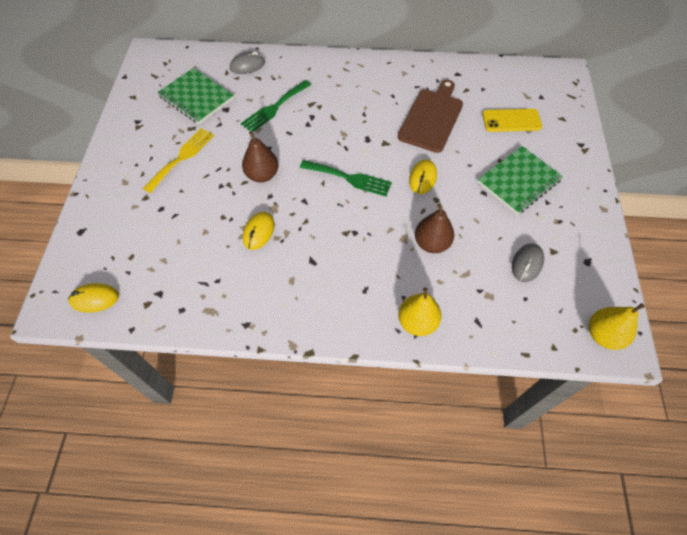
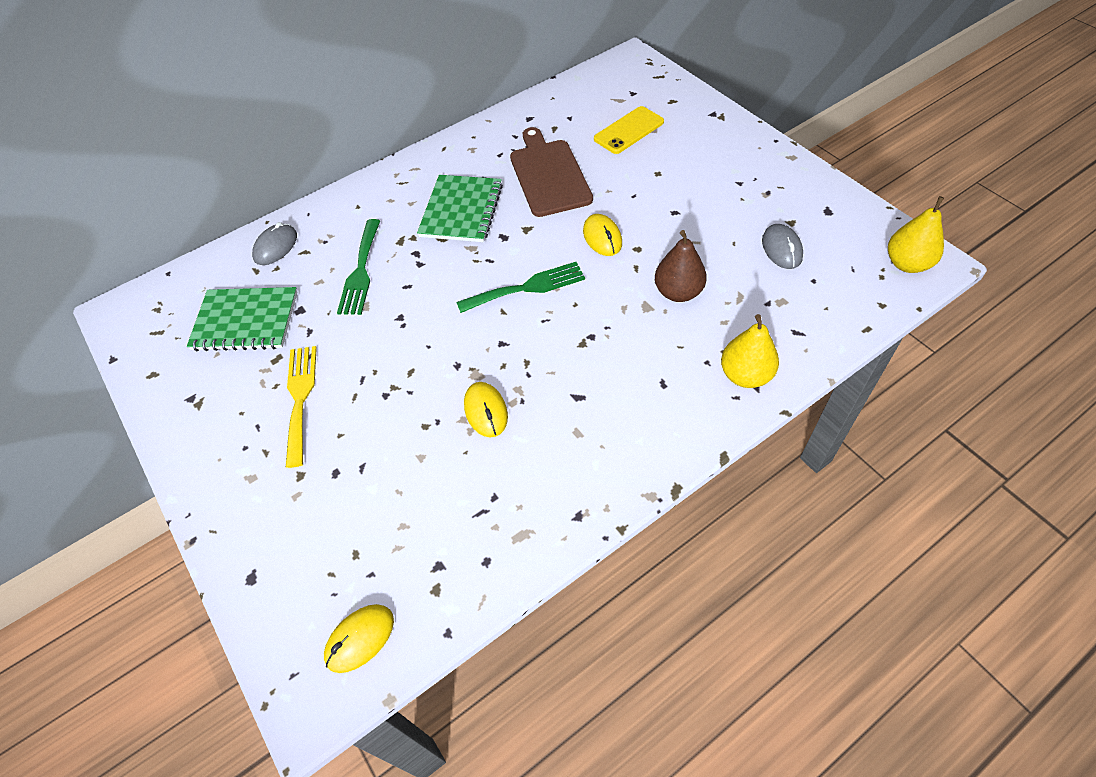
camera: 35 degrees left, 5 degrees down
brown pear [242,131,278,182] -> none
green notebook [478,146,563,215] -> green notebook moved to [417,175,503,242]

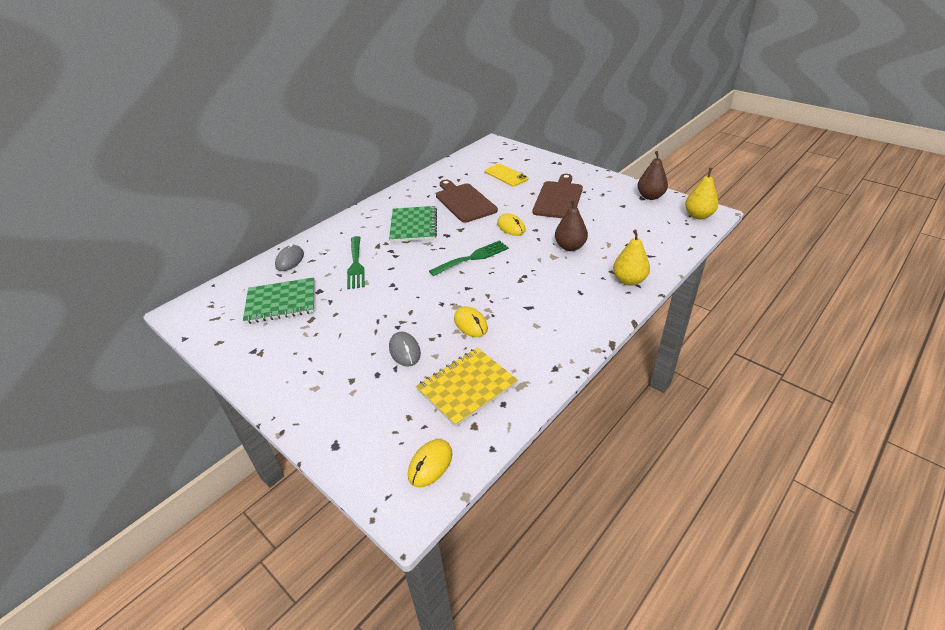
camera: 15 degrees left, 15 degrees down
yellow fork [286,346,317,468] -> none
yellow phone [594,106,664,154] -> yellow phone turned 75 degrees counterclockwise [485,164,528,187]
grey mouse [762,224,803,269] -> grey mouse moved to [389,332,421,367]
none -> yellow notebook [416,348,518,427]
none -> brown cutting board [532,174,583,218]
none -> brown pear [637,151,668,200]

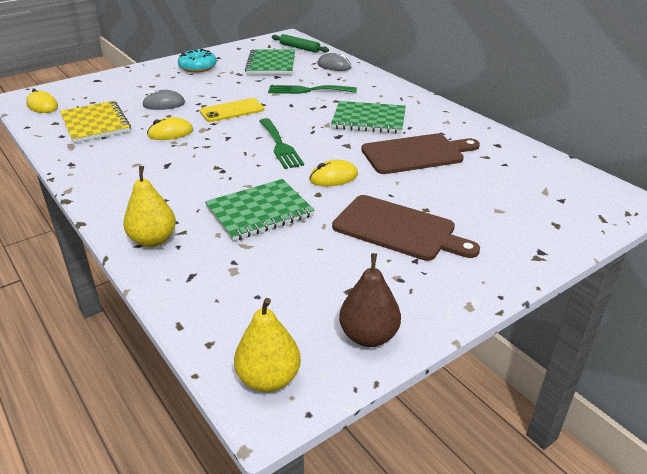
camera: 100 degrees right, 5 degrees down
yellow phone [485,164,528,187] -> yellow phone moved to [200,98,264,122]
brown pear [555,199,588,251] -> green notebook [205,179,315,241]
none -> turquoise donut [178,49,217,73]
none -> green rolling pin [272,34,329,53]

